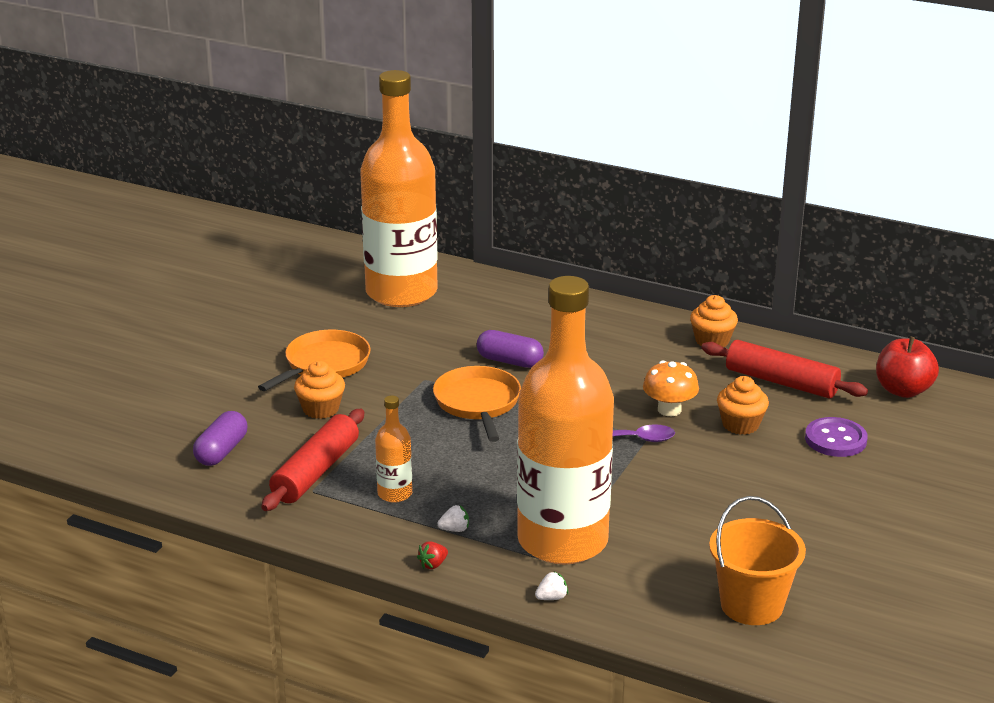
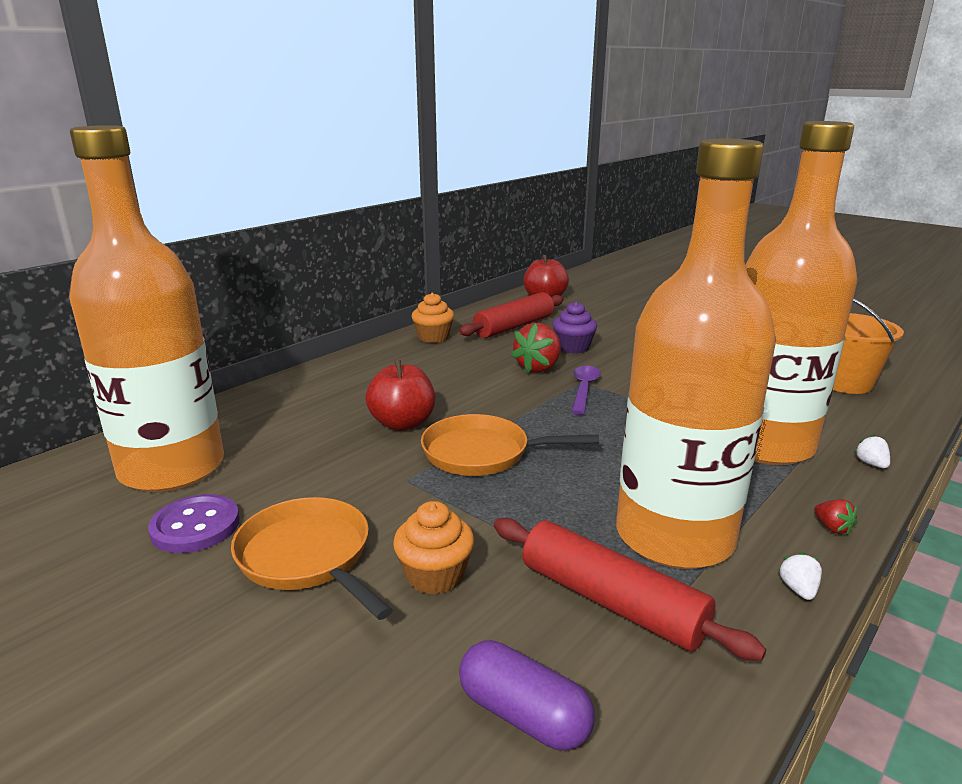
camera: 75 degrees left, 5 degrees down
orange bottle [375,395,412,503] -> orange bottle [616,139,776,569], size x2.50
white strawberry [437,505,469,532] -> white strawberry moved to [778,552,822,600]
purple capsule [477,330,544,368] -> red apple [365,360,435,431]
orange mushroom [643,360,699,416] -> red strawberry [511,323,561,373]
orange cupcake [717,376,769,435] -> purple cupcake [552,301,597,354]
purple button [805,417,868,457] -> purple button moved to [148,494,240,553]

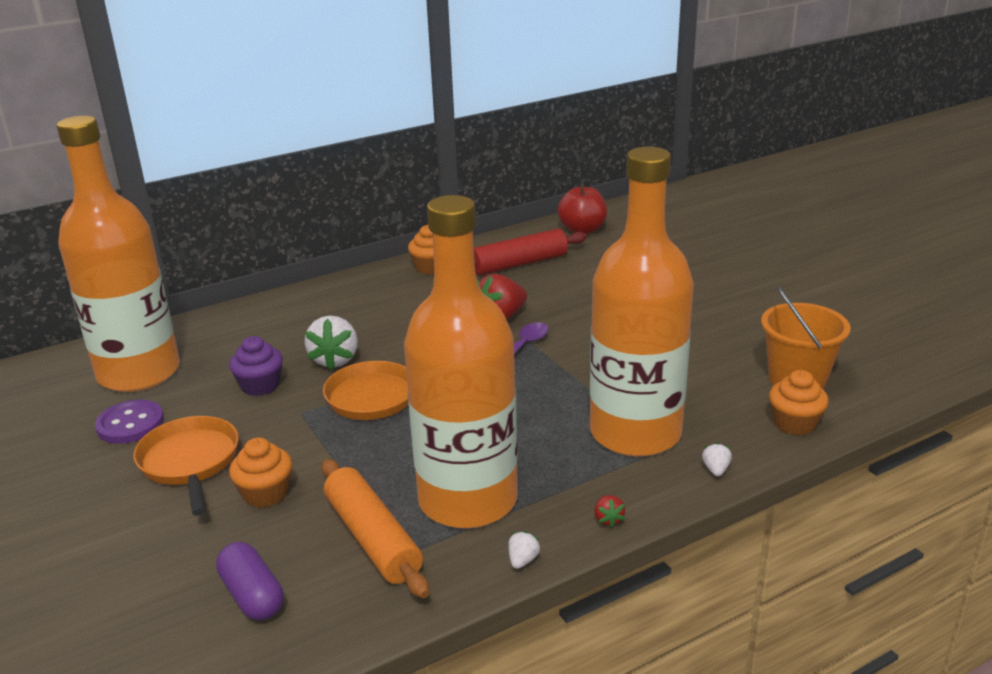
camera: 20 degrees right, 5 degrees up
red apple [365,360,435,431] -> white strawberry [304,316,358,370]
red rolling pin [494,518,766,661] -> orange rolling pin [322,459,429,598]
purple cupcake [552,301,597,354] -> purple cupcake moved to [229,336,283,396]
none -> orange cupcake [769,370,829,435]

